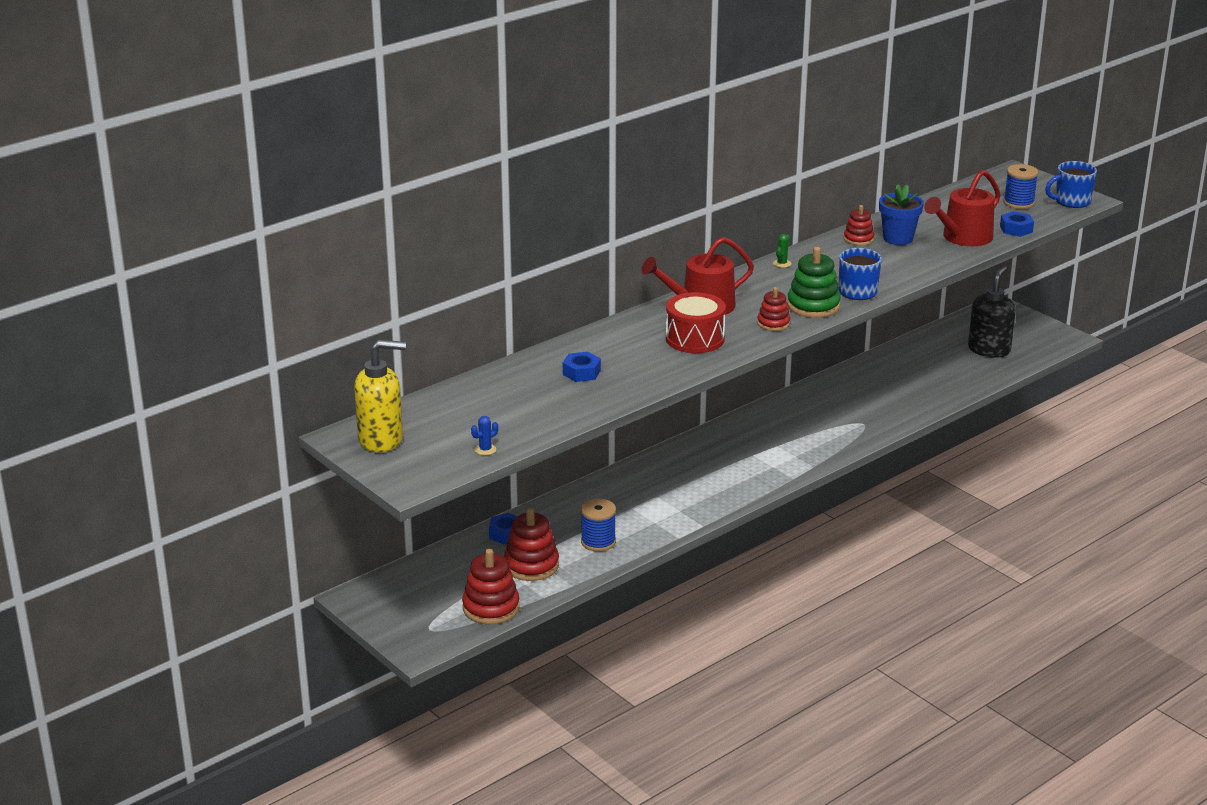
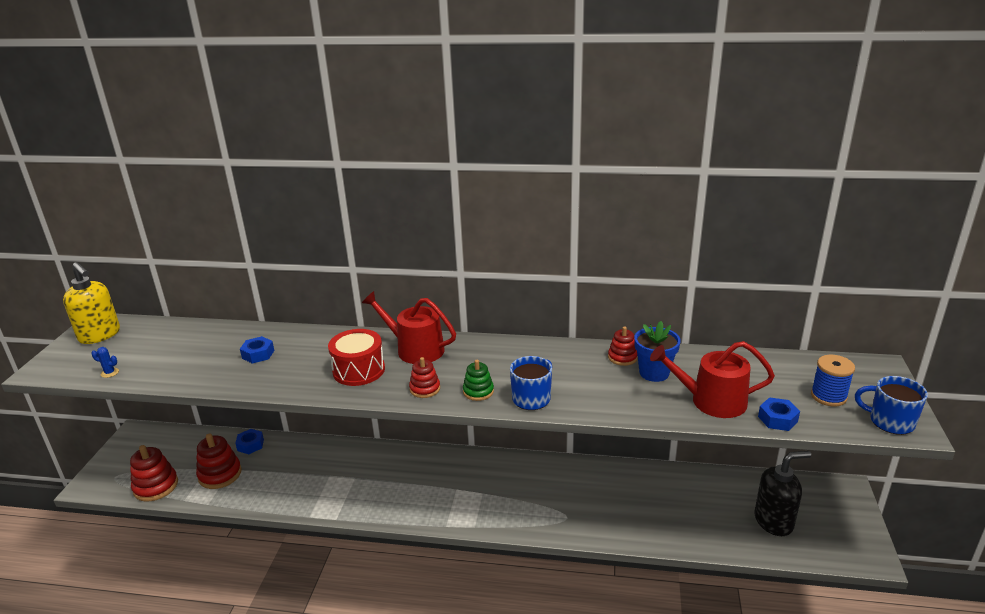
camera: 50 degrees right, 0 degrees up
blue spool [581,499,616,552] -> none
green cactus [773,234,791,268] -> none
green stacking toy [787,247,841,318] -> green stacking toy [463,360,494,401], size x0.61

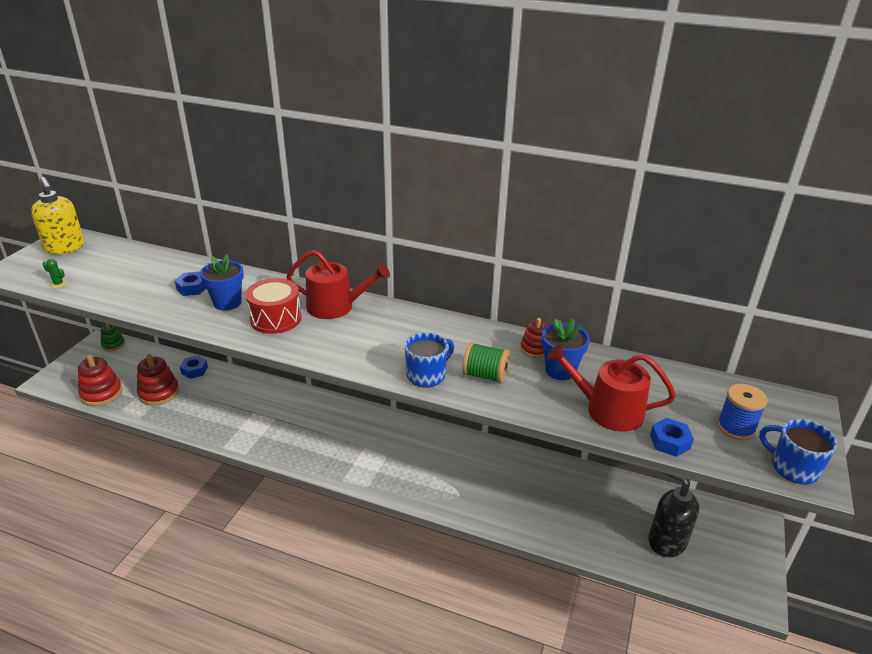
camera: 10 degrees right, 5 degrees up
blue cactus [91,347,119,378] -> green cactus [43,259,67,288]
red watering can [362,291,456,364] -> red watering can turned 150 degrees clockwise [287,250,390,319]
red stacking toy [409,357,440,398] -> none
green stacking toy [463,360,494,401] -> green stacking toy moved to [101,323,125,351]
black soap dispenser [754,451,811,536] -> black soap dispenser turned 135 degrees counterclockwise [649,472,699,558]
none -> blue flower pot [200,255,244,311]
none -> green spool [462,342,510,383]

